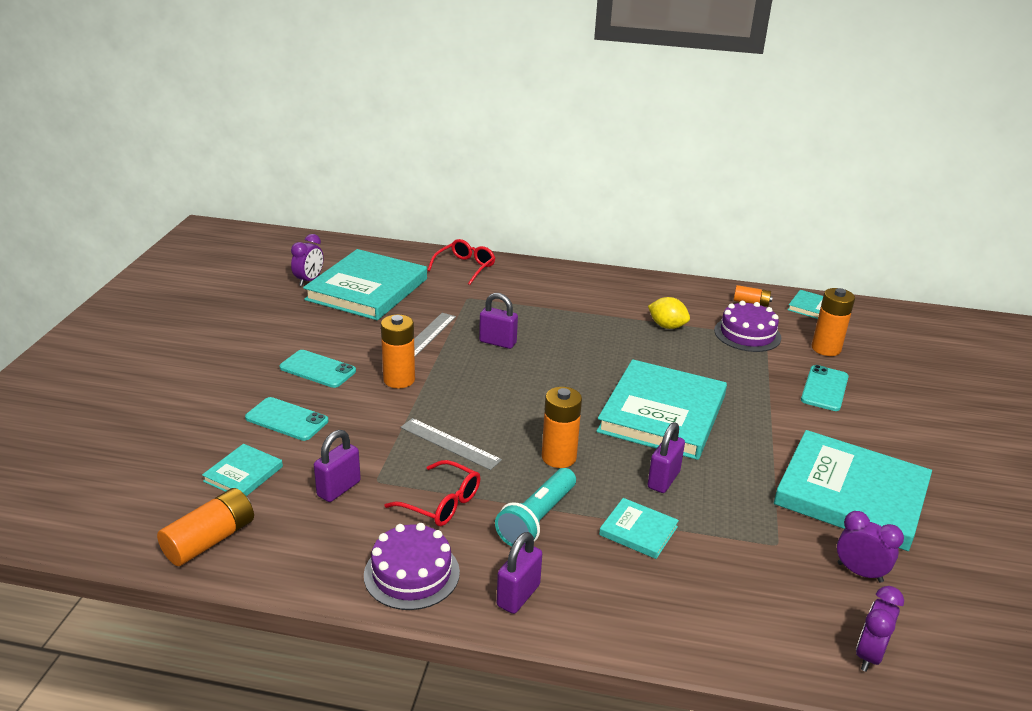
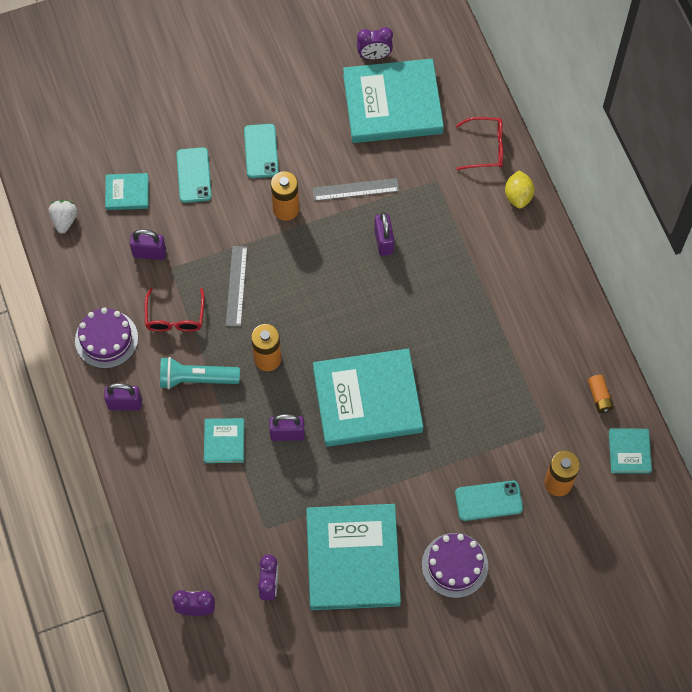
camera: 60 degrees right, 35 degrees up
orange battery [157,488,254,566] -> white strawberry [49,200,77,234]
yellow lemon [648,297,690,329] -> yellow lemon moved to [505,170,534,208]
purple cake [714,301,781,352] -> purple cake moved to [422,533,488,598]

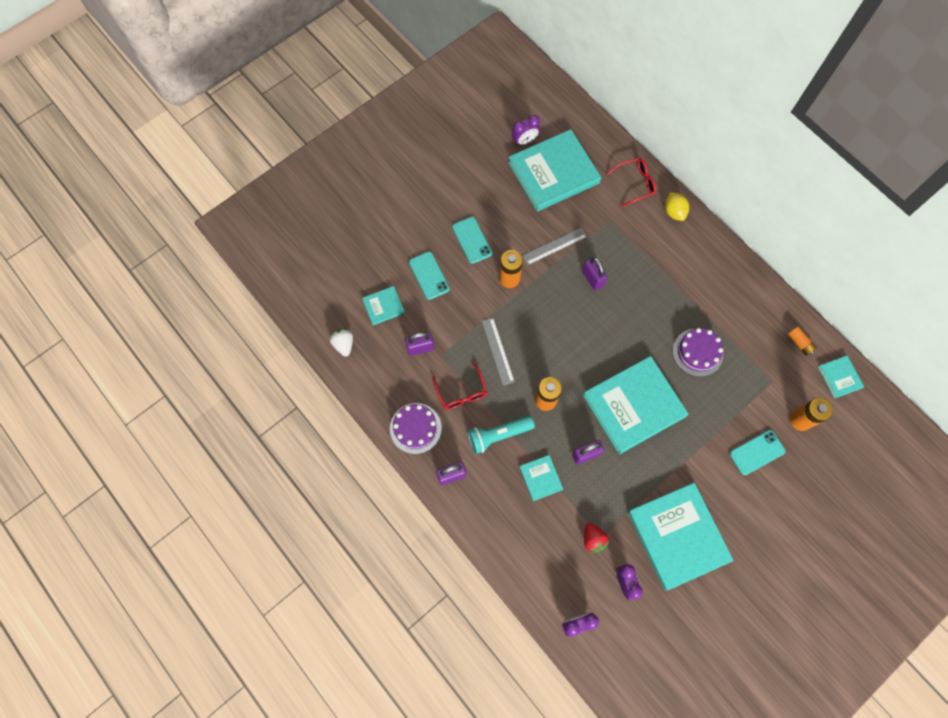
camera: 20 degrees left, 5 degrees up
purple cake [422,533,488,598] -> purple cake moved to [673,328,723,377]
none -> red strawberry [584,523,609,553]

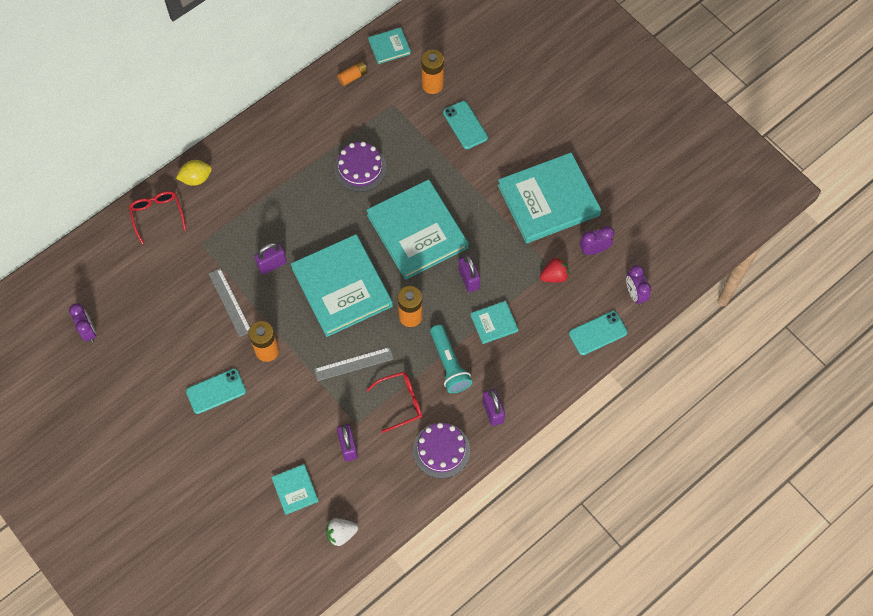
camera: 90 degrees left, 5 degrees down
turquoise phone [409,252,450,300] -> turquoise phone moved to [569,311,628,355]
turquoise book [508,129,601,212] -> turquoise book moved to [291,234,393,337]

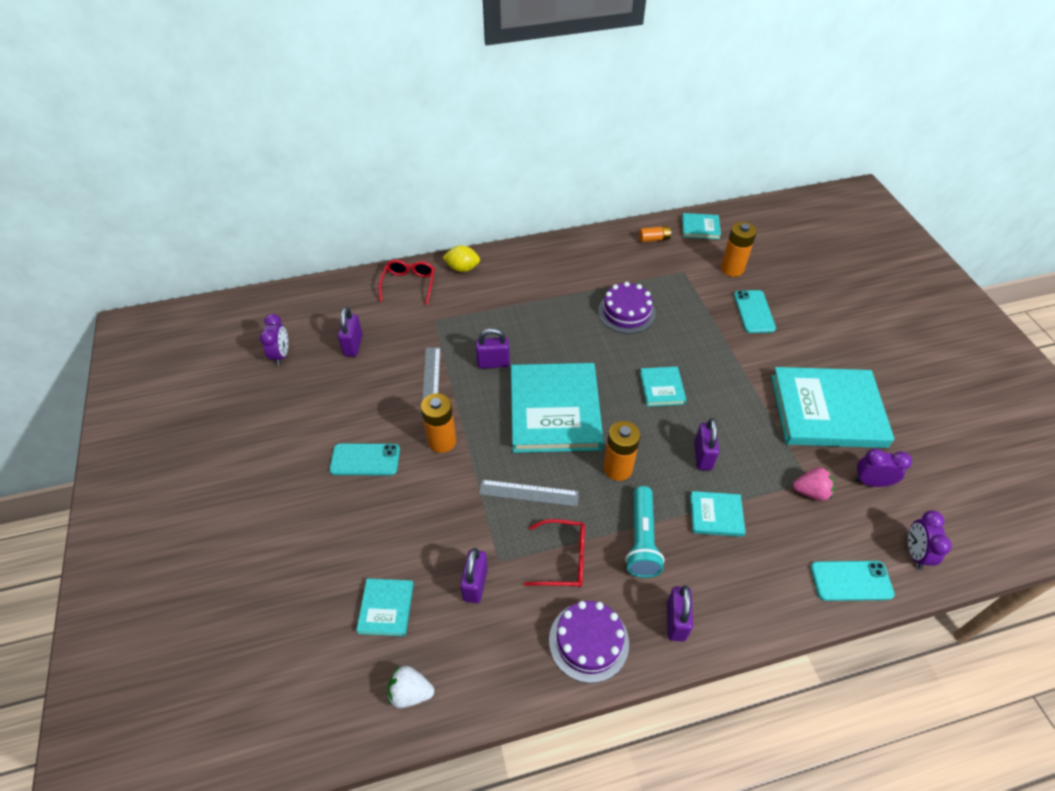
camera: 25 degrees right, 15 degrees down
turquoise book [366,180,468,280] -> turquoise book [640,366,686,406], size x0.45
red strawberry [540,257,569,282] -> pink strawberry [793,468,835,501]
none -> purple padlock [338,307,363,356]

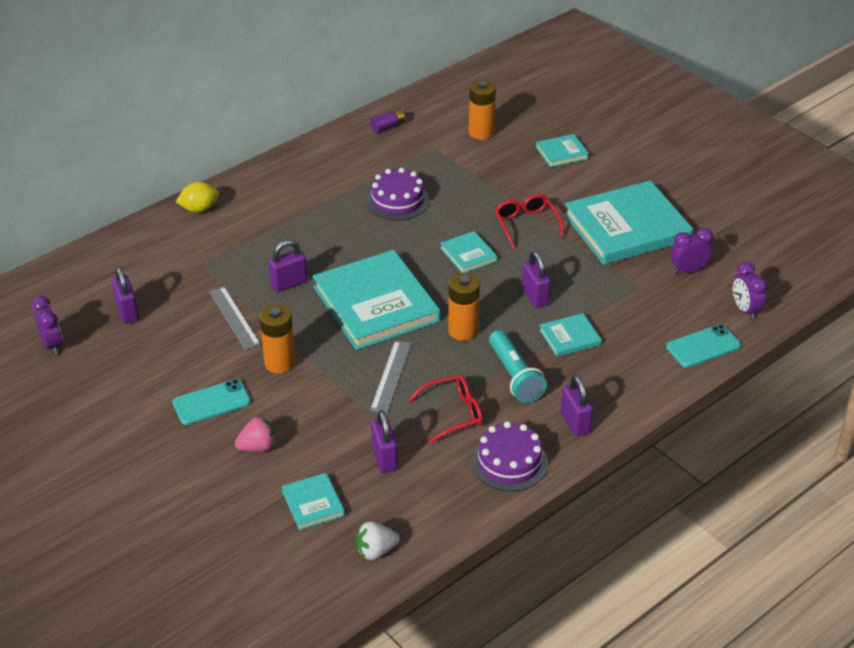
camera: 25 degrees left, 10 degrees down
red glasses [378,260,435,305] -> red glasses moved to [495,194,564,248]
grey ruler [479,480,579,507] -> grey ruler turned 60 degrees counterclockwise [370,340,412,413]
orange battery [639,226,672,242] -> purple battery [370,108,405,133]
turquoise book [682,213,721,239] -> turquoise book moved to [536,134,589,167]
turquoise phone [734,290,776,333] -> none
pink strawberry [793,468,835,501] -> pink strawberry moved to [235,416,276,451]

